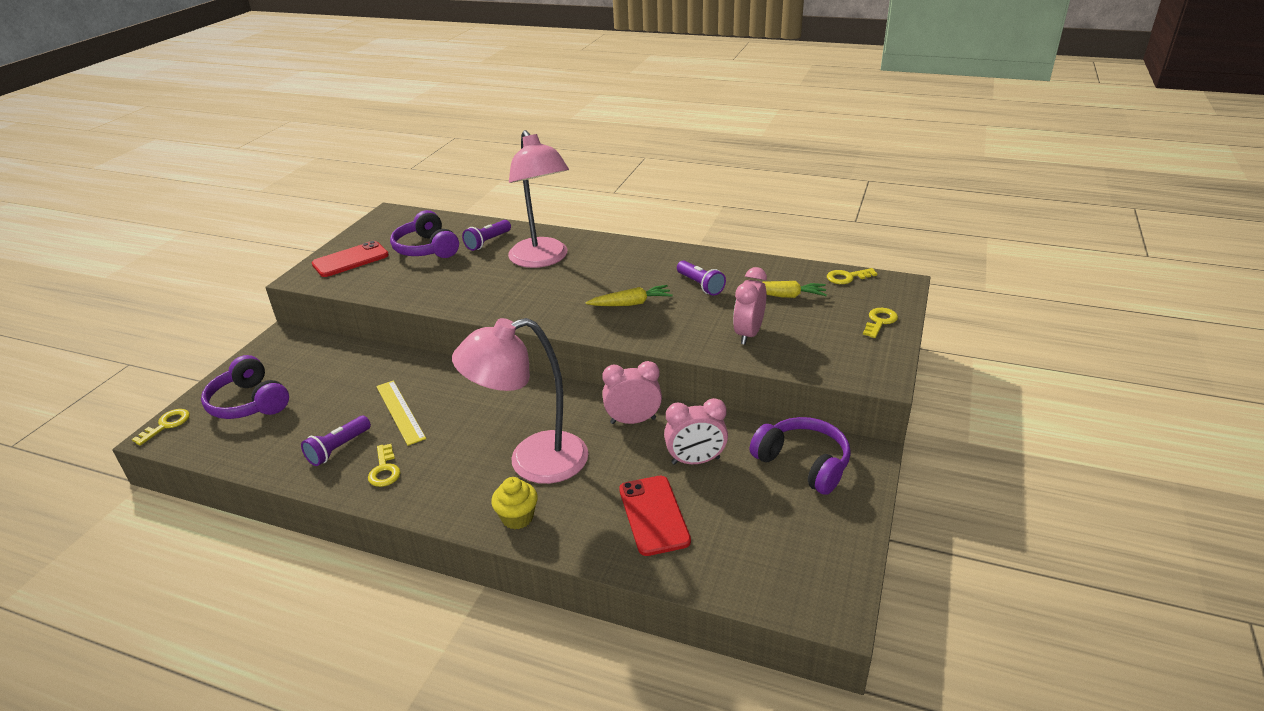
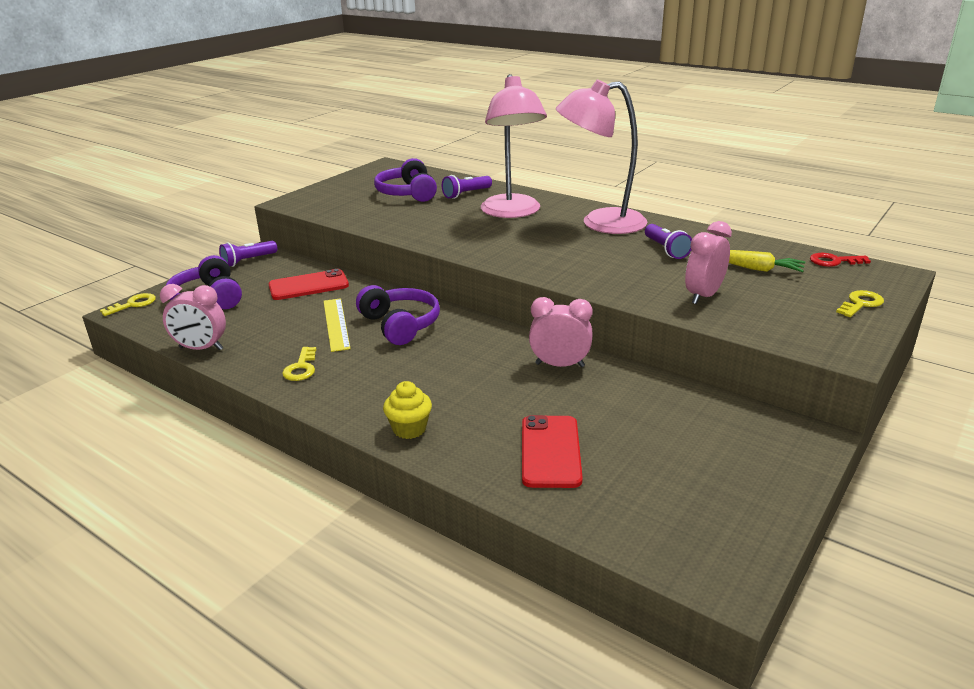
camera: 15 degrees right, 5 degrees down
purple flashlight [301,416,371,466] -> purple flashlight moved to [219,241,277,267]
red phone [312,241,389,277] -> red phone moved to [269,269,349,300]
pink lamp [452,318,589,484] -> pink lamp moved to [556,80,648,234]
yellow carrot [586,285,673,306] -> none
pink clock [664,398,728,465] -> pink clock moved to [160,284,226,350]
purple headphones [750,417,851,495] -> purple headphones moved to [356,285,440,345]
yellow key [827,268,877,284] -> red key [810,253,871,267]

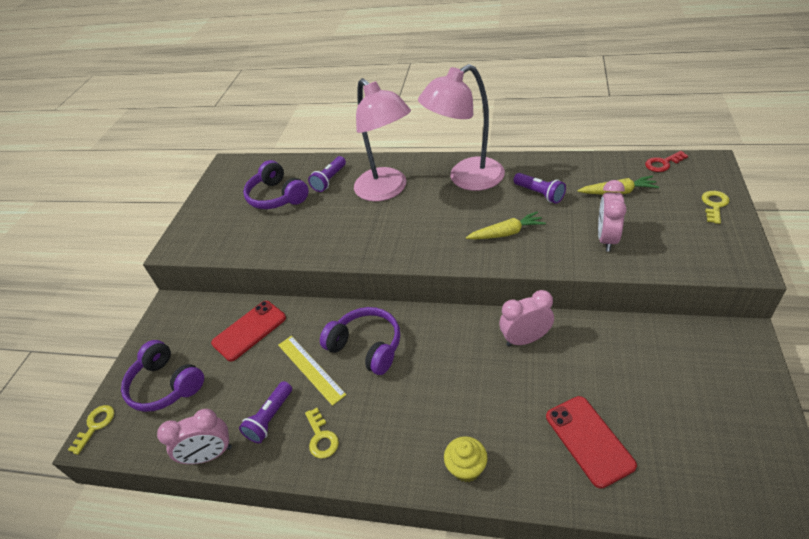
camera: 20 degrees left, 15 degrees up
purple flashlight [219,241,277,267] -> purple flashlight moved to [239,381,292,443]
none -> yellow carrot [466,211,546,239]

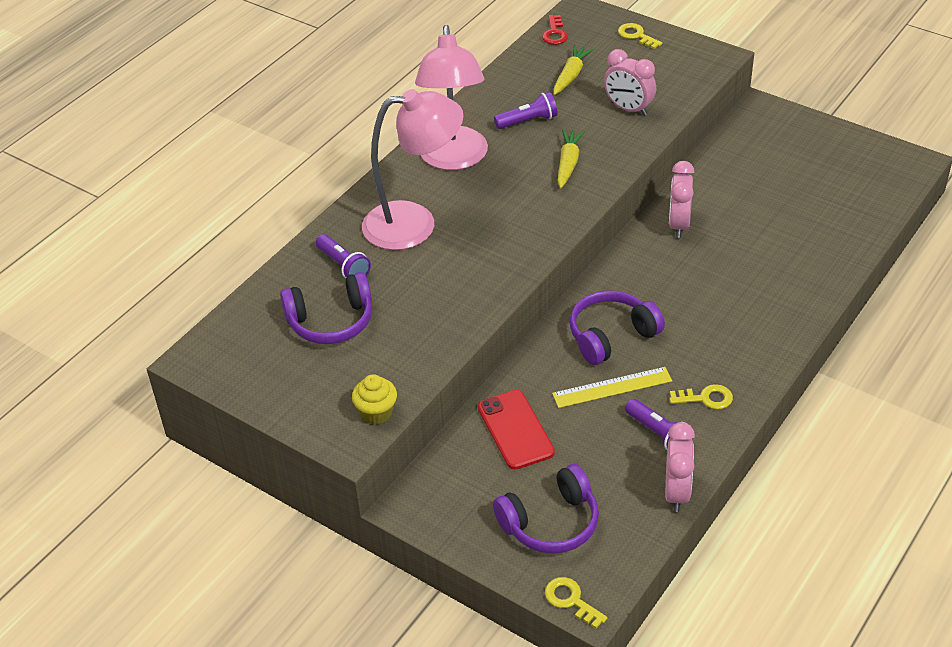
camera: 70 degrees left, 0 degrees up
yellow cupcake [444,436,488,482] -> yellow cupcake moved to [352,374,397,424]
red phone [546,396,637,489] -> none

